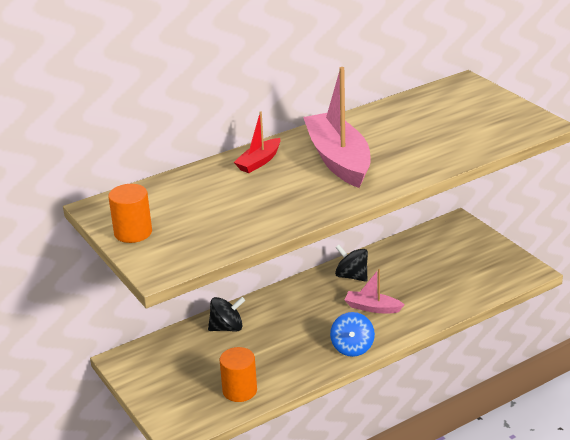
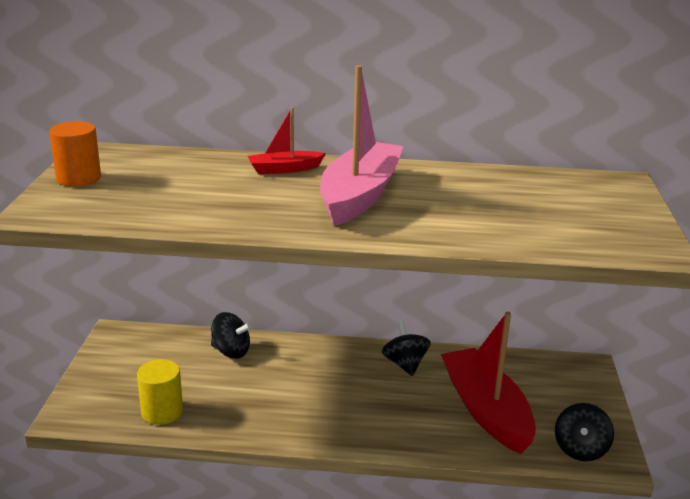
camera: 35 degrees right, 5 degrees down
orange cylinder [220,347,257,402] -> yellow cylinder [137,359,183,425]
blue spinning top [330,312,375,357] -> none
pink boat [345,269,404,313] -> none
none -> red boat [441,312,536,454]
none -> black spinning top [555,403,614,461]

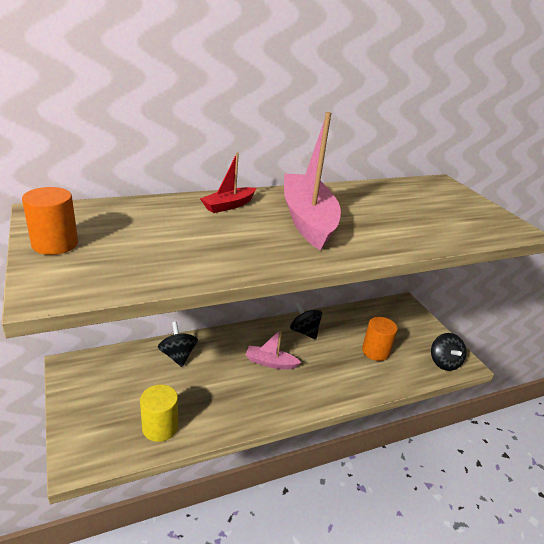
camera: 30 degrees left, 5 degrees up
black spinning top [211,312,252,359] -> black spinning top turned 105 degrees counterclockwise [158,322,198,367]
red boat [441,312,536,454] -> orange cylinder [362,317,398,361]
none -> pink boat [246,329,302,369]

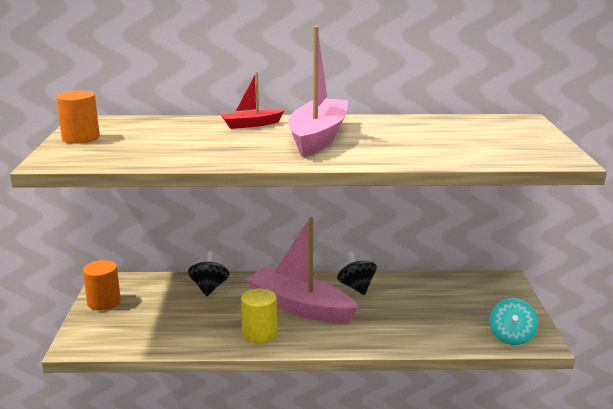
camera: 25 degrees right, 10 degrees down
yellow cylinder [140,385,178,442] -> yellow cylinder moved to [241,289,277,344]
pink boat [246,329,302,369] -> pink boat [245,217,359,324], size x2.00
orange cylinder [362,317,398,361] -> orange cylinder moved to [83,260,121,311]
black spinning top [431,333,467,371] -> turquoise spinning top [490,298,538,345]

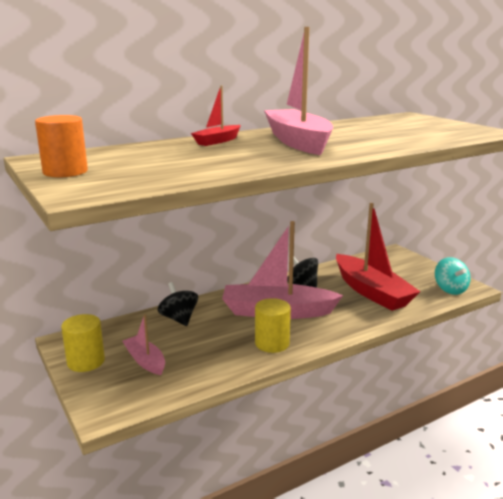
camera: 30 degrees left, 0 degrees up
orange cylinder [83,260,121,311] -> yellow cylinder [61,314,105,372]
none -> pink boat [122,314,165,375]
none -> red boat [336,203,421,311]

